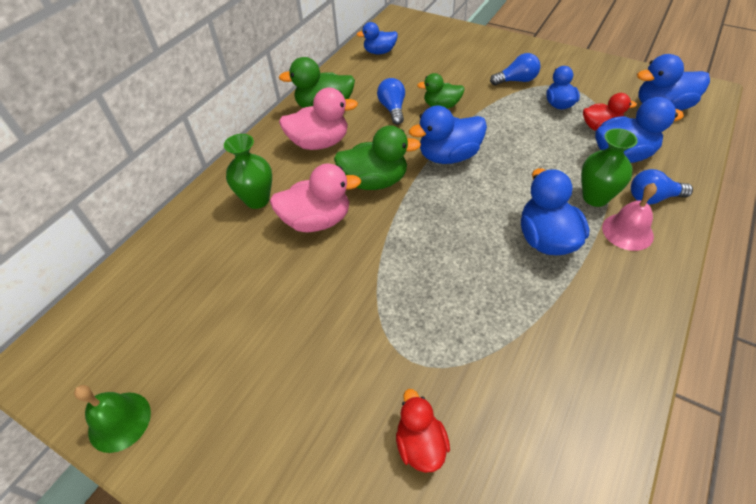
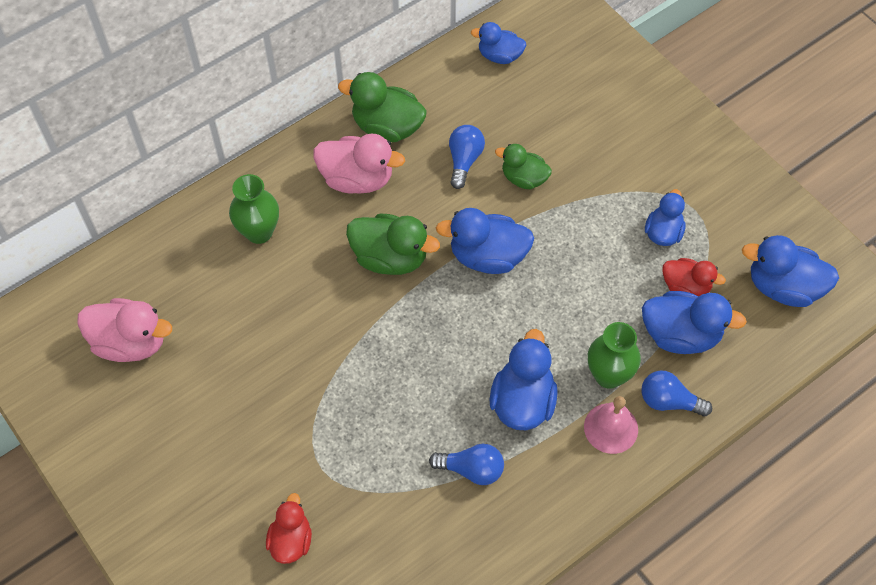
camera: 20 degrees right, 10 degrees up
green bell [74,385,151,453] -> none
pink duck [270,163,361,232] -> pink duck moved to [77,298,172,362]
blue light bulb [490,53,540,85] -> blue light bulb moved to [429,444,504,485]

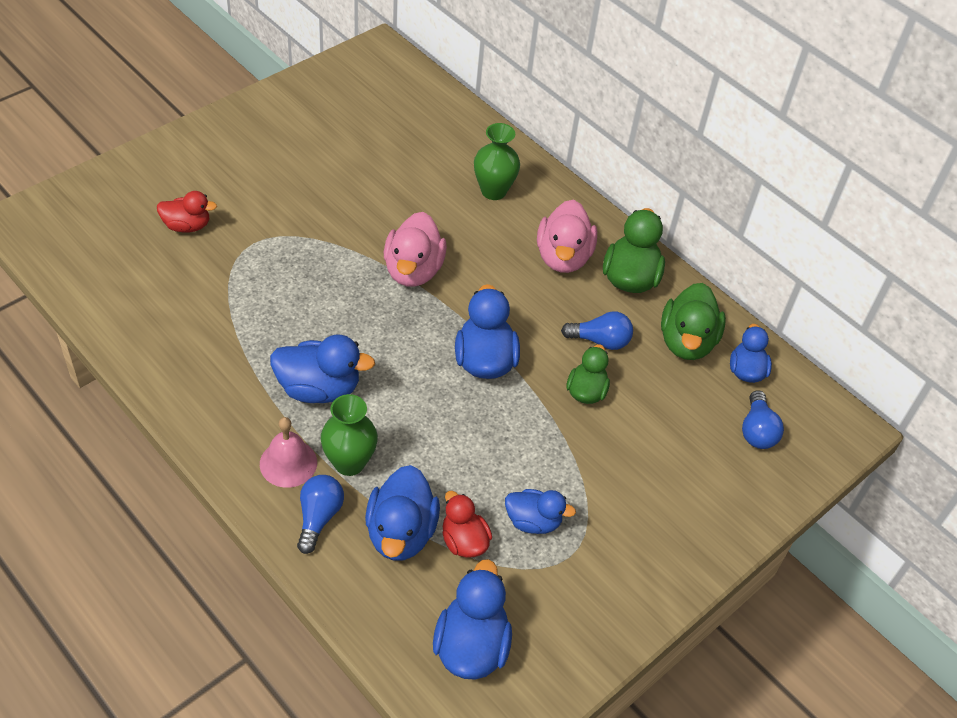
camera: 80 degrees right, 10 degrees down
pink duck [77,298,172,362] -> pink duck moved to [384,212,447,287]
green duck [346,214,440,275] -> green duck moved to [661,283,726,360]
blue light bulb [429,444,504,485] -> blue light bulb moved to [742,390,784,449]
red duck [662,258,726,296] -> red duck turned 135 degrees clockwise [442,491,492,558]

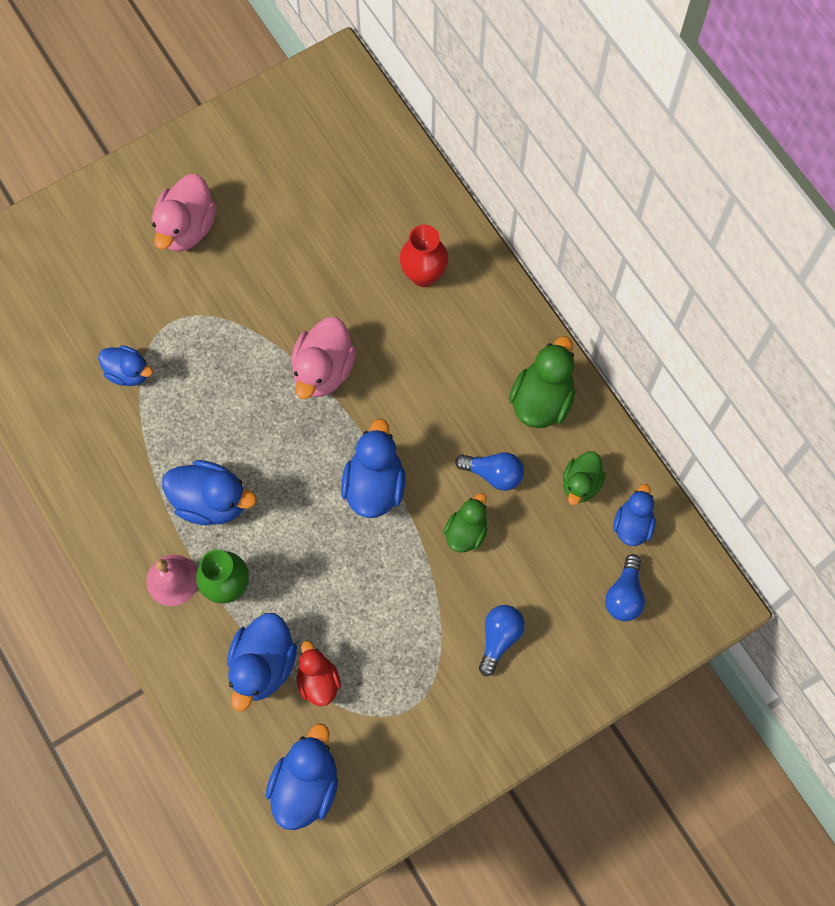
camera: 15 degrees right, 20 degrees up
red duck [157,191,217,233] -> none
blue light bulb [297,475,344,554] -> blue light bulb moved to [479,605,525,676]
green vase [474,123,520,200] -> red vase [400,225,448,287]
blue duck [505,489,576,534] -> blue duck moved to [98,345,153,386]
pink duck [537,200,597,273] -> pink duck moved to [152,174,217,252]
green duck [661,283,726,360] -> green duck [563,451,606,505], size x0.64

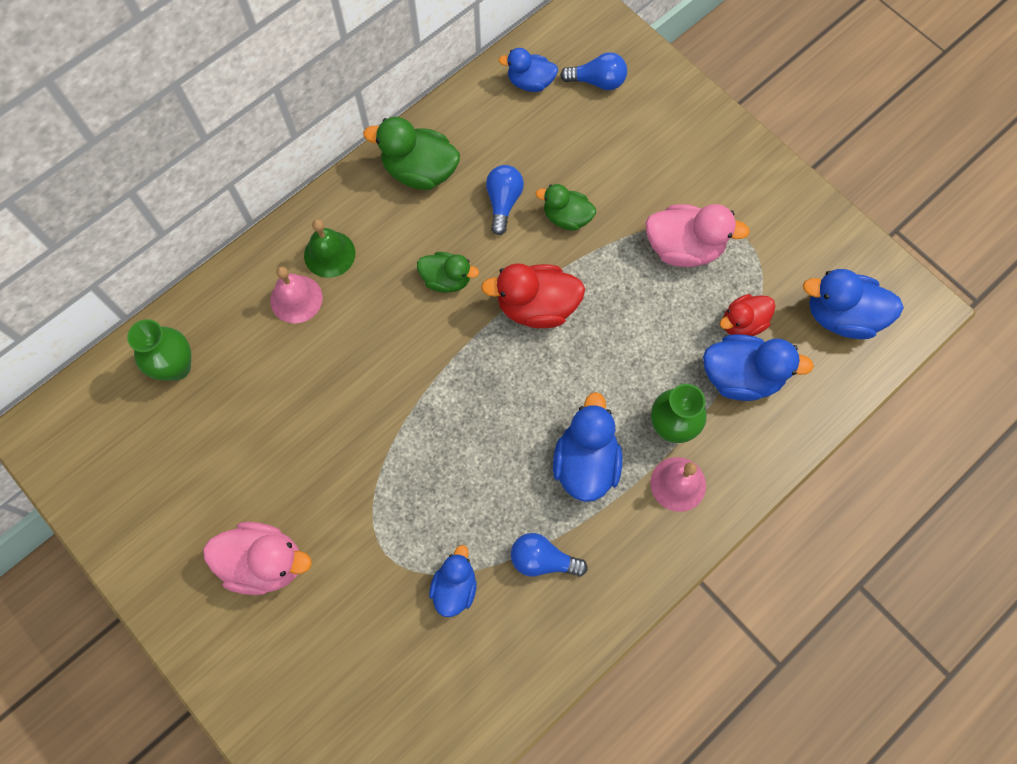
camera: 100 degrees left, 0 degrees up
pink duck [291,317,356,399] -> pink duck moved to [645,204,750,267]
blue duck [341,419,406,518] -> red duck [481,263,585,328]
red vase [400,225,448,287] -> pink bell [270,266,323,323]
blue light bulb [479,605,525,676] -> blue light bulb moved to [511,533,588,577]
green duck [563,451,606,505] -> green duck moved to [417,252,479,293]
none -> green vase [127,319,191,381]
none -> green bell [304,219,355,278]

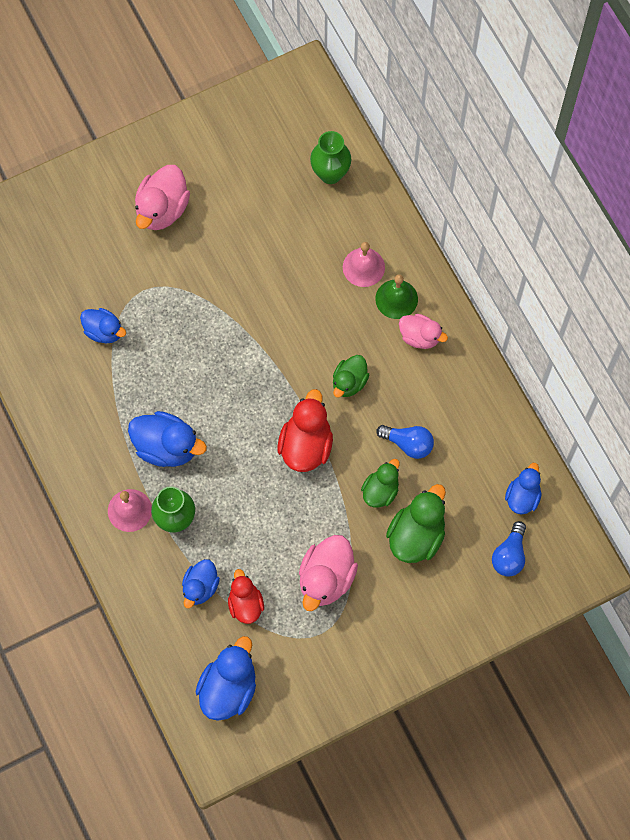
camera: 105 degrees right, 0 degrees up
green duck [363,117,460,190] -> green duck moved to [386,484,446,563]
blue light bulb [511,533,588,577] -> none
blue duck [703,334,814,401] -> blue duck [182,559,220,608], size x0.64
none -> pink duck [399,314,448,349]

